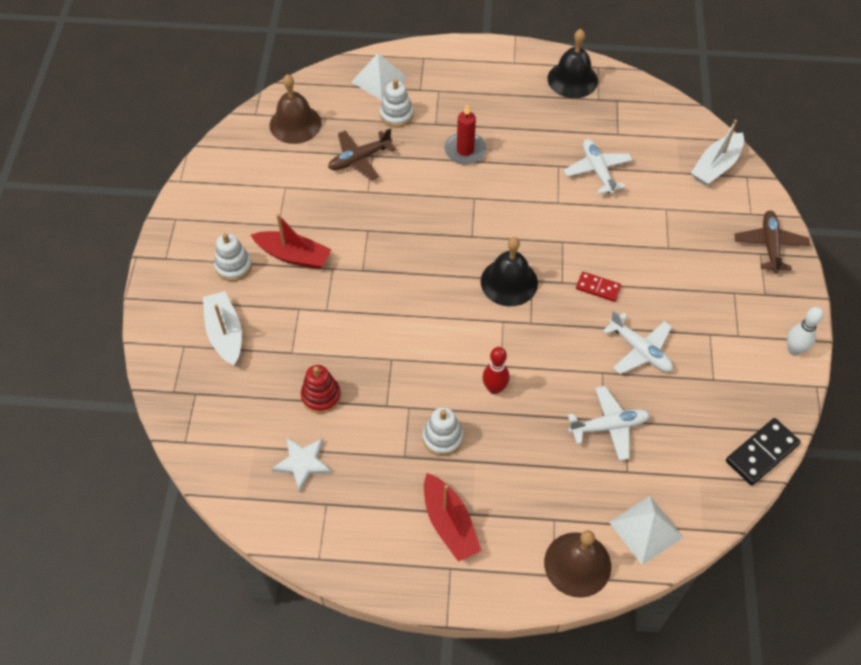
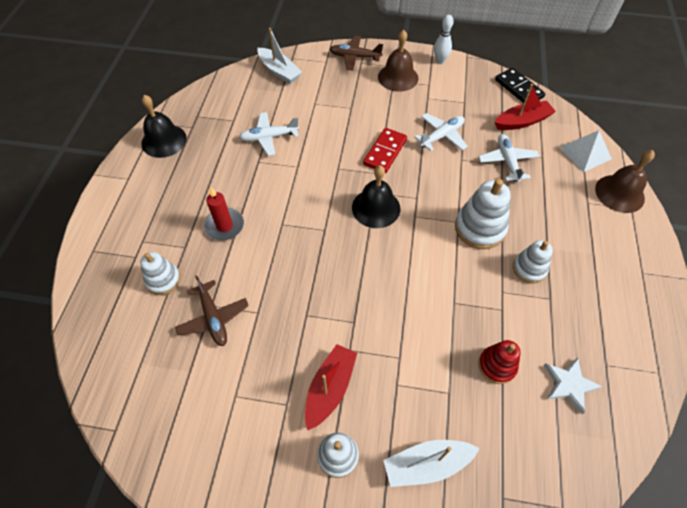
camera: 85 degrees left, 0 degrees up
brown bell [270,74,321,144] -> brown bell moved to [378,30,419,92]
white pyramid [351,53,408,100] -> none
red boat [424,473,482,562] -> red boat moved to [495,84,556,130]
red bowling pin [482,347,510,394] -> white stacking toy [455,179,511,249]
red domino [576,272,622,302] -> red domino [363,128,407,173], size x1.57

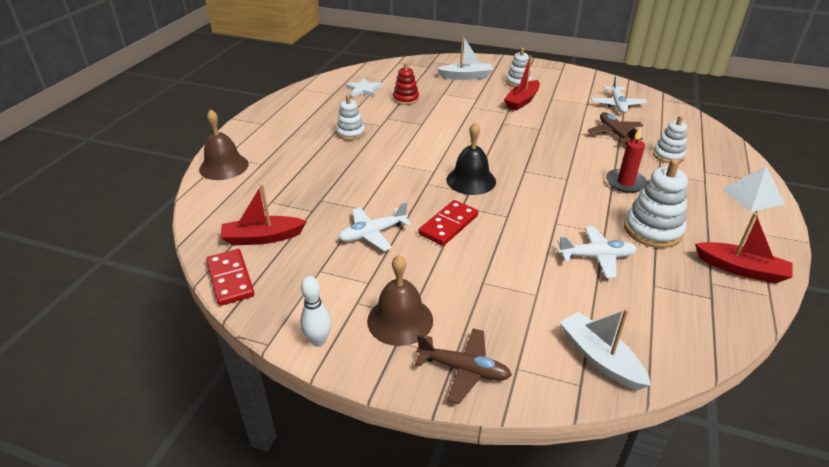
camera: 170 degrees left, 20 degrees down
black bell [141,95,187,158] -> red boat [695,213,793,283]
white stacking toy [455,179,511,249] -> white stacking toy moved to [624,159,688,248]
white plane [478,134,540,183] -> white plane moved to [591,76,647,113]
black domino [495,68,545,103] -> red domino [206,249,255,306]
white pyramid [559,130,612,172] -> white pyramid moved to [722,166,785,212]

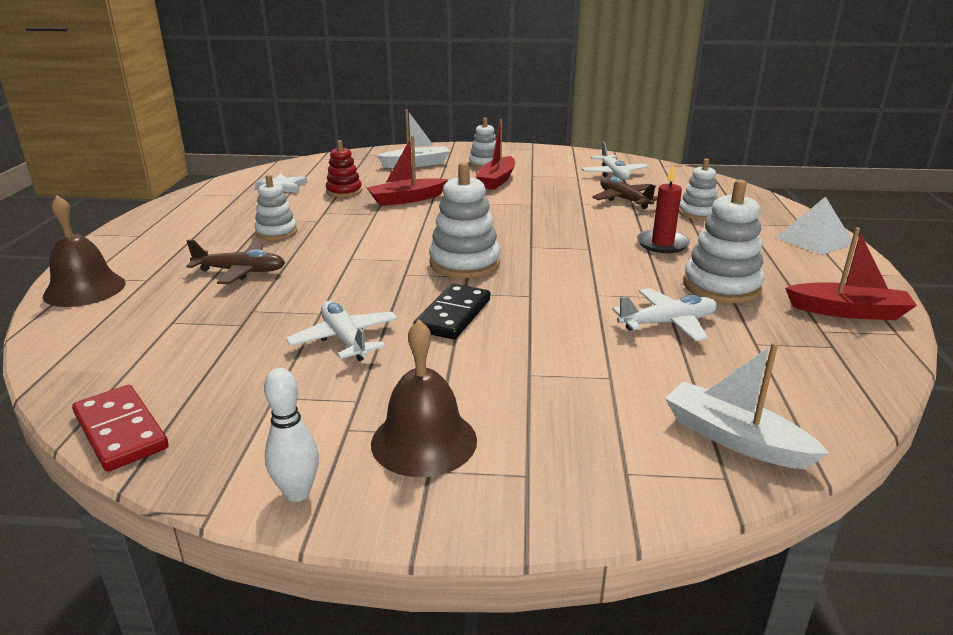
camera: 15 degrees left, 10 degrees down
red boat [220,184,307,246] -> red boat moved to [367,136,448,206]
white plane [338,202,411,251] -> white plane turned 105 degrees clockwise [286,301,398,361]
brown plane [415,328,512,404] -> brown plane moved to [186,240,285,284]
red domino [418,200,478,246] -> black domino [413,284,490,339]
black bell [446,122,496,195] -> white stacking toy [429,162,500,278]

